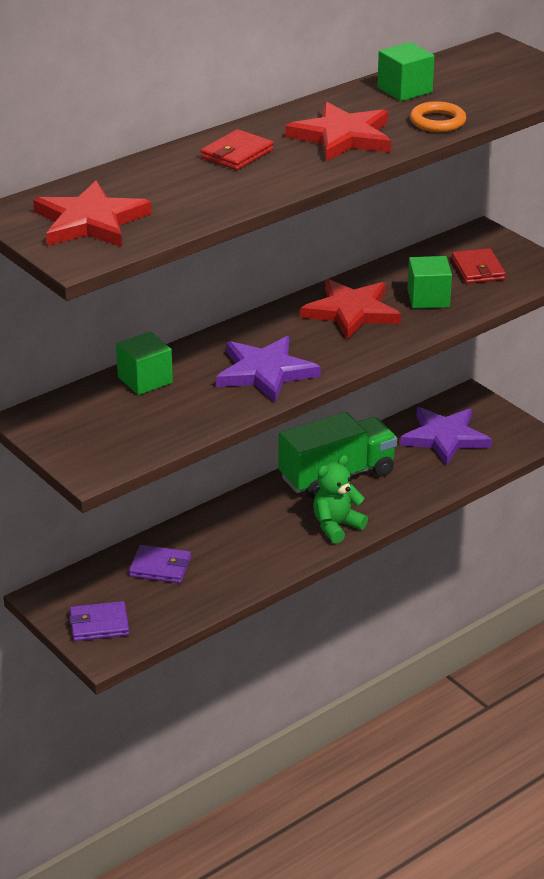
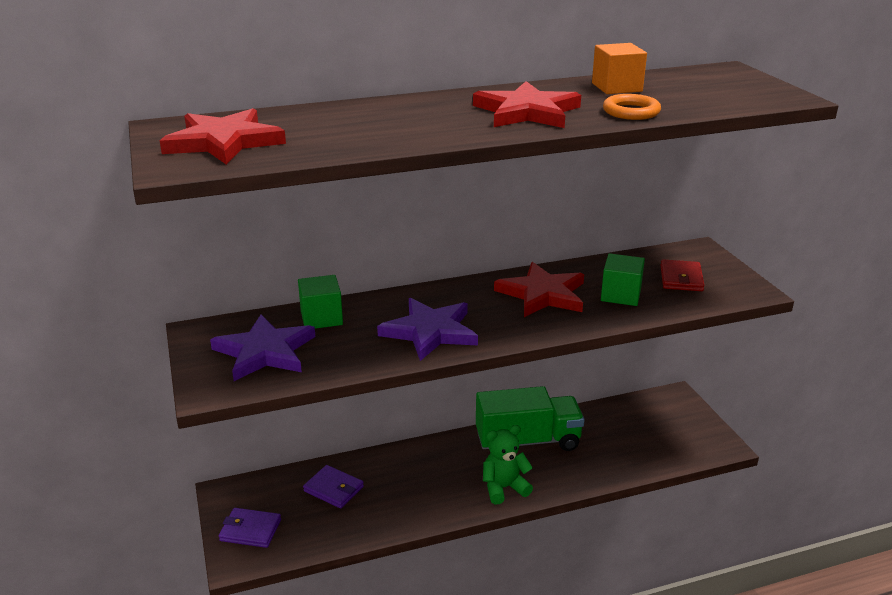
camera: 20 degrees right, 5 degrees down
red wallet [201,129,274,170] -> none
green cube [377,42,435,101] -> orange cube [592,43,647,94]
purple star [400,407,492,466] -> purple star moved to [210,315,315,381]

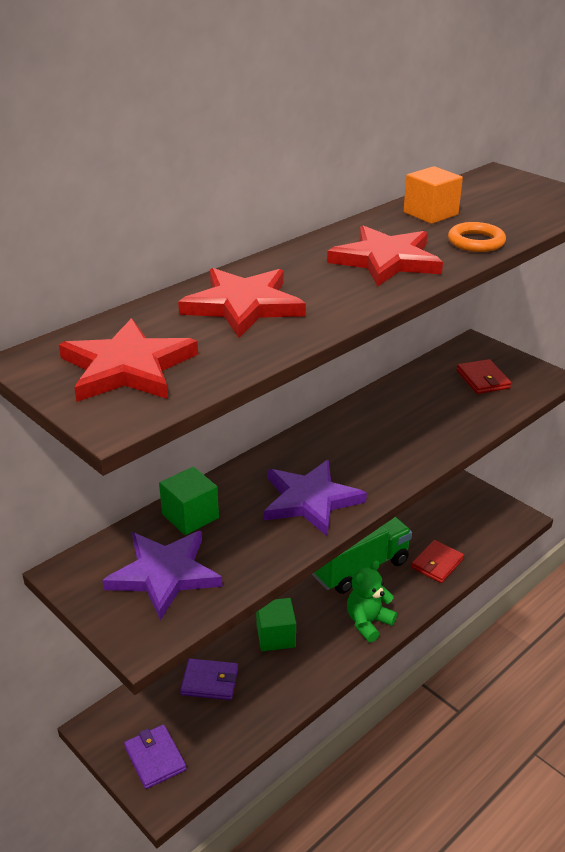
camera: 25 degrees left, 5 degrees up
purple wallet [219,508,281,548] -> purple wallet turned 75 degrees clockwise [124,724,187,789]
red star [494,262,584,317] -> red star moved to [178,268,306,338]
green cube [601,253,645,306] -> green cube moved to [256,598,296,651]
none -> red wallet [411,540,464,583]

